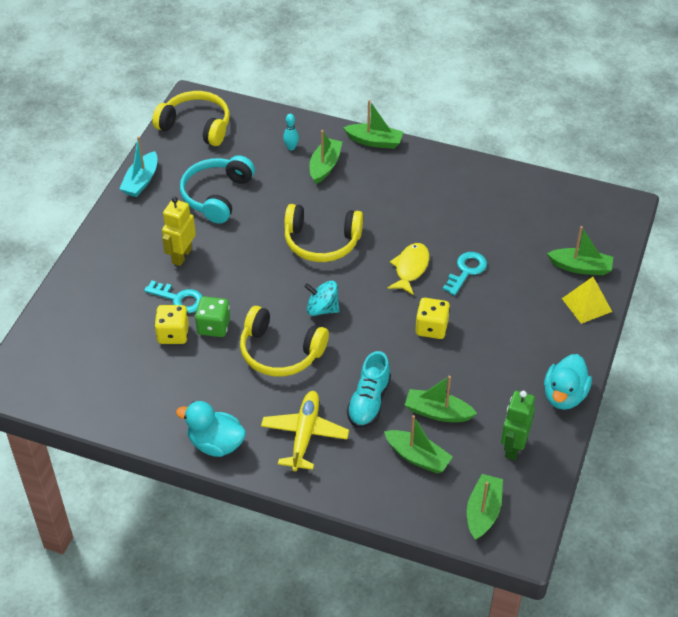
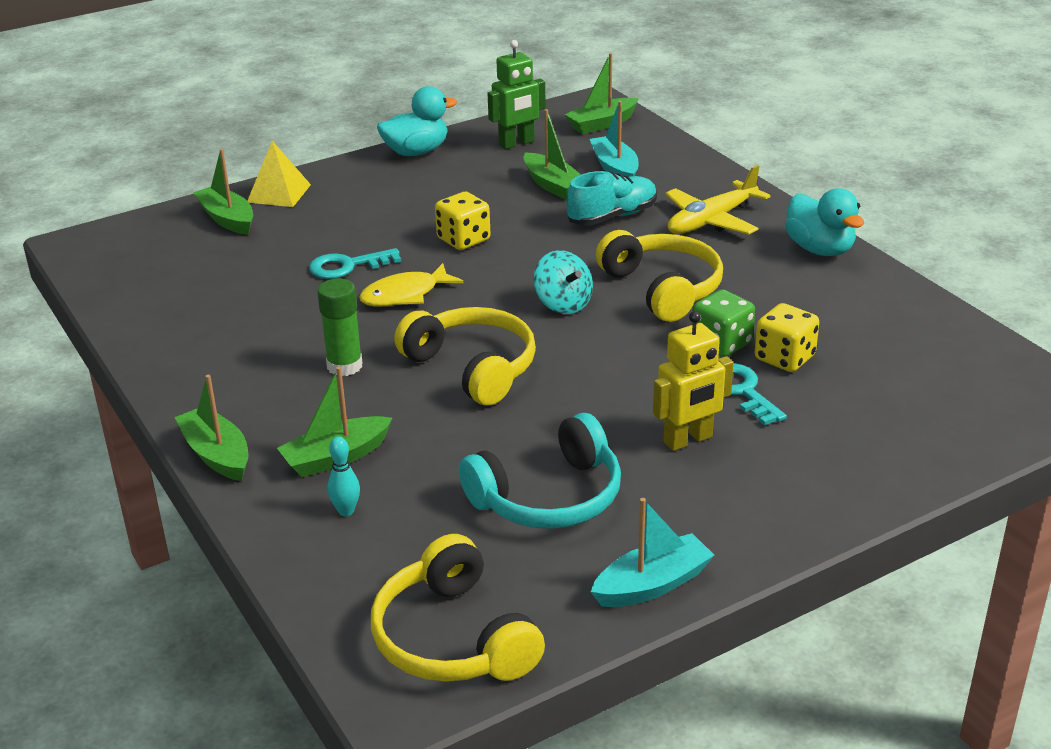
camera: 140 degrees left, 15 degrees down
green boat [384,415,453,474] -> turquoise boat [590,101,639,177]
none -> green glue stick [317,279,363,376]

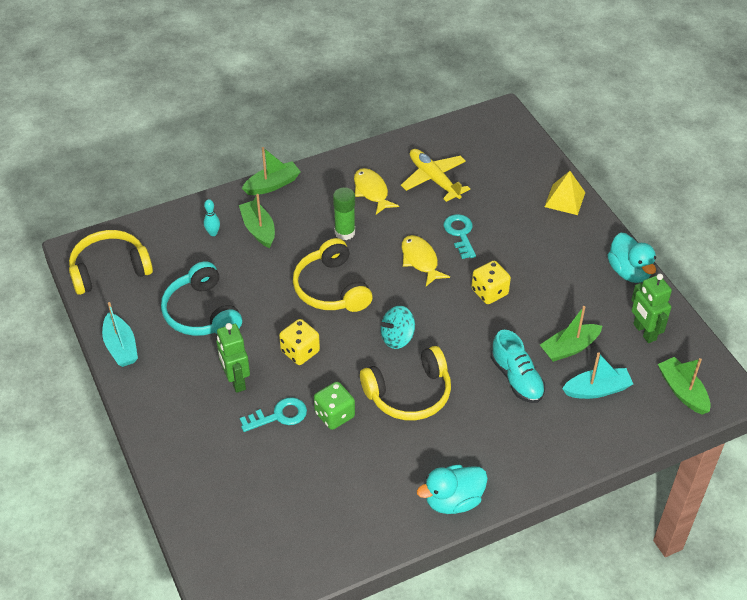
camera: 95 degrees right, 15 degrees up
green boat [193,149,253,235] -> none
yellow headphones [394,307,536,406] -> yellow headphones turned 105 degrees clockwise [293,238,373,312]
yellow robot [653,311,733,451] -> green robot [216,323,250,393]
yellow plane [665,165,770,235] -> yellow plane moved to [401,149,470,202]
yellow dice [755,303,819,372] -> yellow dice moved to [279,319,320,365]
none -> yellow fish [354,168,399,214]

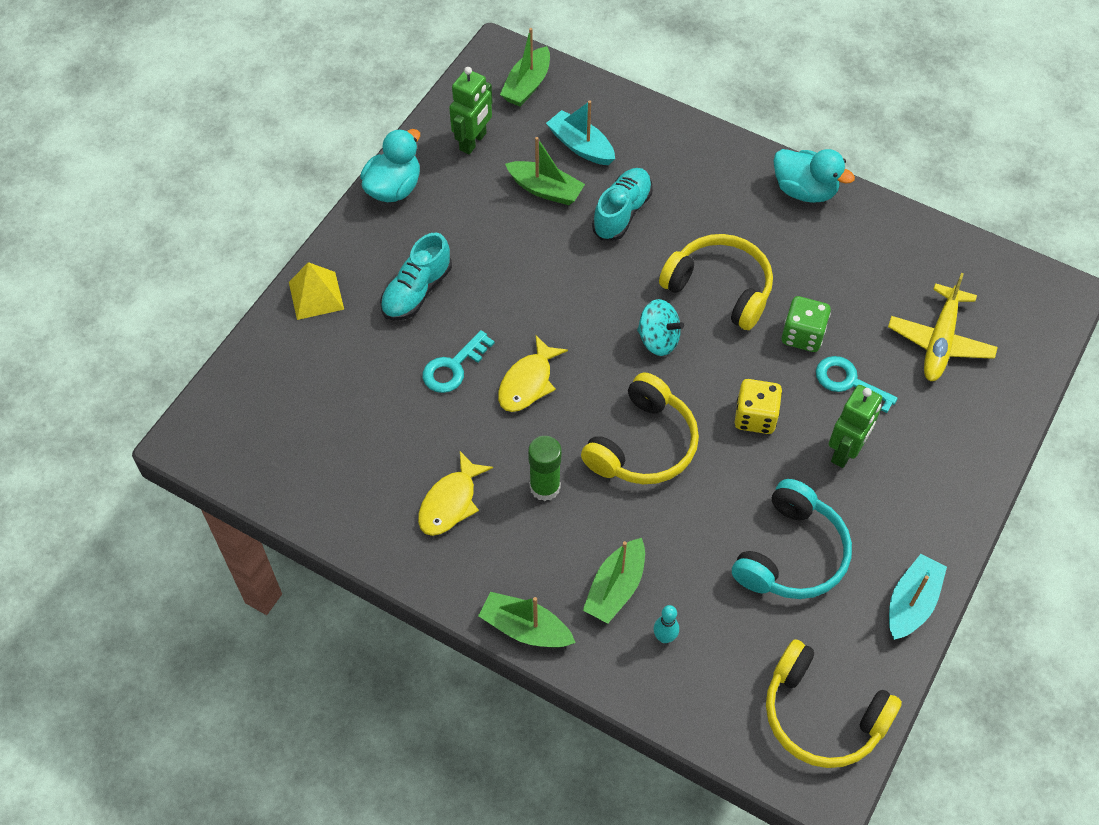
camera: 125 degrees left, 10 degrees up
yellow plane [401,149,470,202] -> yellow plane moved to [888,273,998,381]
yellow dice [471,261,511,304] -> none
none -> turquoise shoe [380,233,452,321]

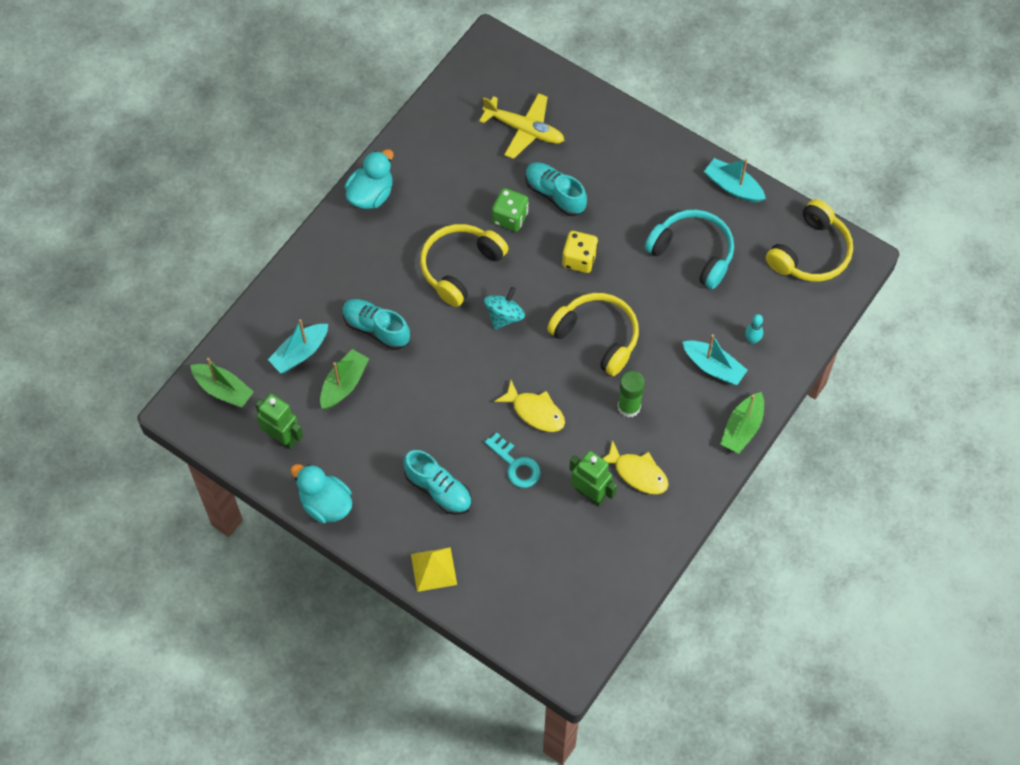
camera: 85 degrees left, 5 degrees up
green boat [583,538,645,623] -> turquoise boat [682,334,748,385]
turquoise key [816,356,898,413] -> turquoise shoe [525,162,587,216]
green robot [829,385,882,468] -> green robot moved to [569,451,617,506]

